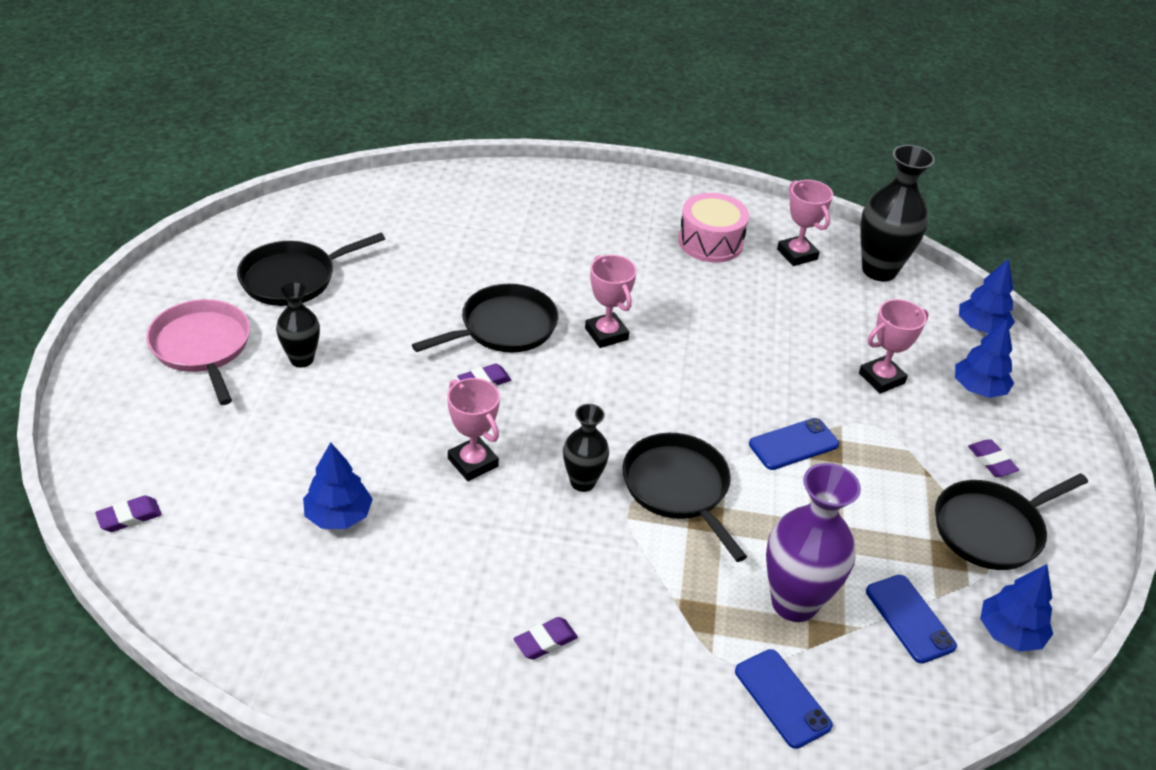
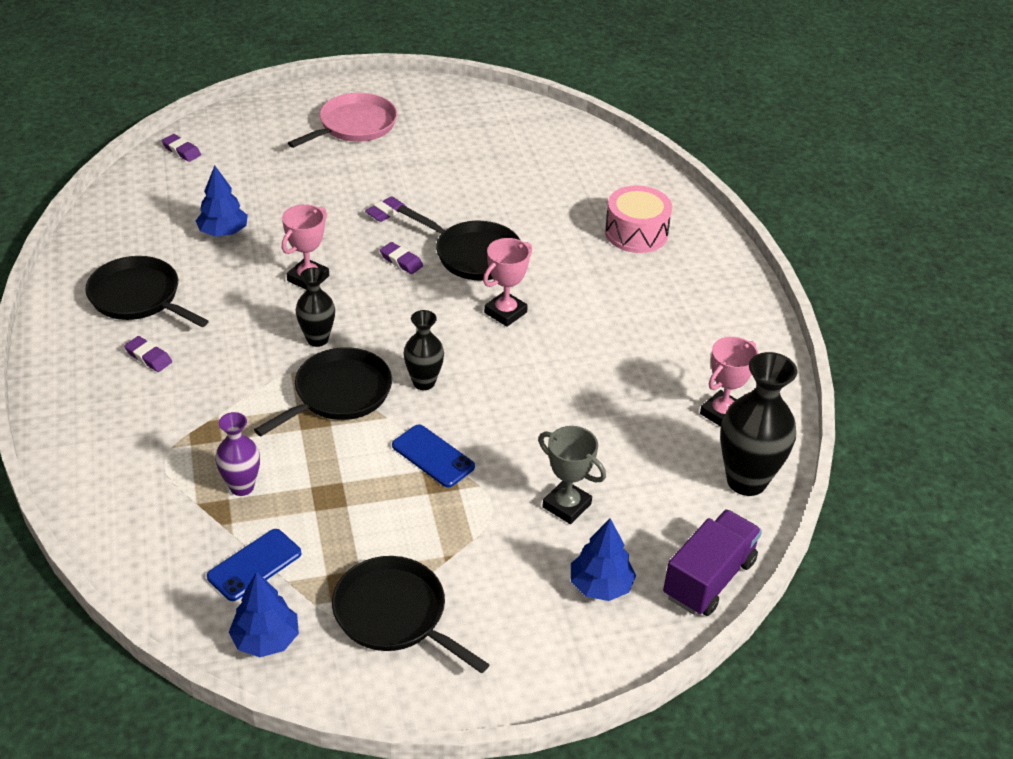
camera: 70 degrees right, 0 degrees up
black pan [237,233,385,306] -> black pan moved to [85,256,209,327]
black vase [276,282,320,367] -> black vase moved to [404,310,444,390]
pink drum [678,193,749,263] -> pink drum moved to [605,185,672,253]
blue phone [735,649,833,749] -> none
purple vase [766,463,861,622] -> purple vase [215,412,260,496], size x0.59
pink trophy [859,299,929,394] -> grey trophy [538,426,606,524]
blue tree [959,259,1015,334] -> purple truck [663,509,762,616]
purple eraser [968,439,1019,477] -> purple eraser moved to [365,196,407,222]

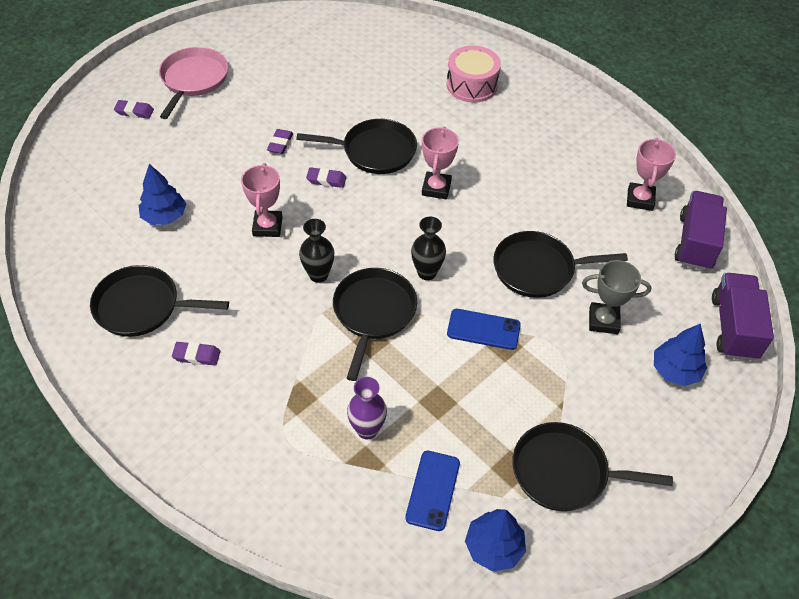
camera: 30 degrees left, 10 degrees up
purple eraser [162,134,201,162] -> purple eraser moved to [114,100,154,119]
black vase [720,352,797,496] -> purple truck [674,191,727,271]
none -> black pan [493,231,628,298]

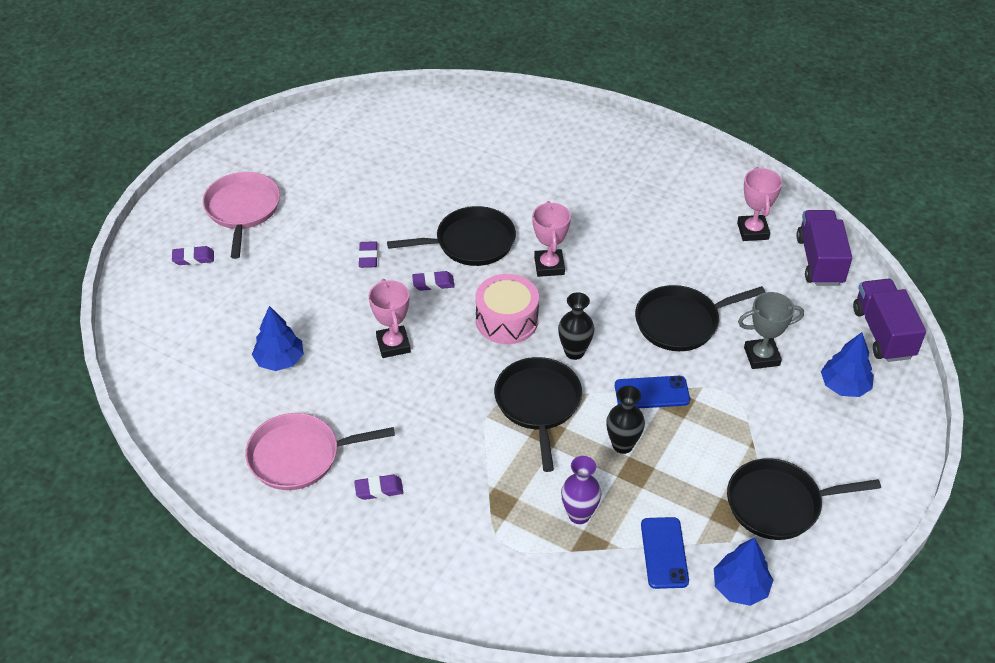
camera: 15 degrees left, 5 degrees down
black pan [90,265,229,337] -> pink pan [245,413,395,490]
black vase [299,219,334,283] -> black vase moved to [606,386,645,454]
pink drum [447,45,501,103] -> pink drum moved to [475,274,539,344]

